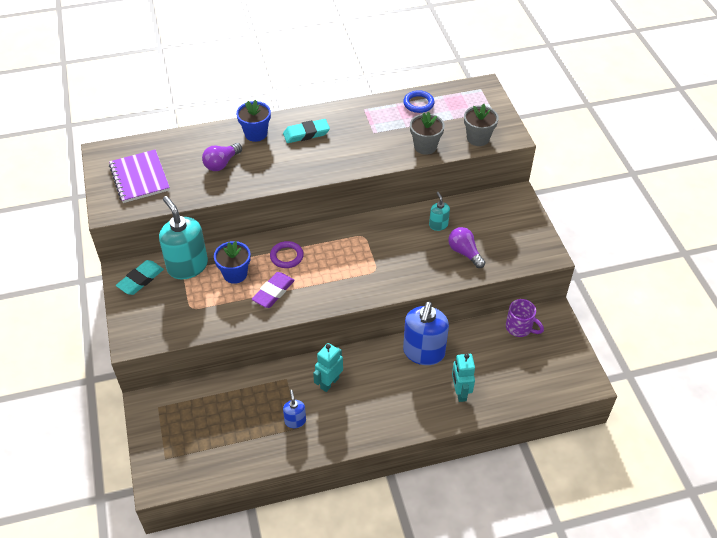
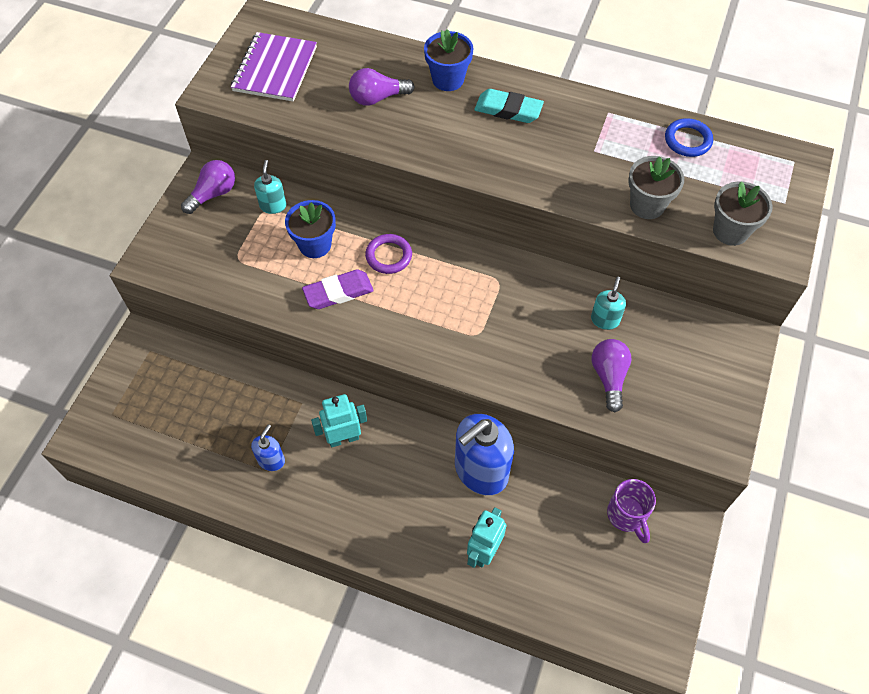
camera: 35 degrees right, 10 degrees up
turquoise eraser [116,260,164,295] -> purple light bulb [181,160,235,214]
turquoise soap dispenser [159,196,208,279] -> turquoise soap dispenser [254,160,286,214], size x0.48

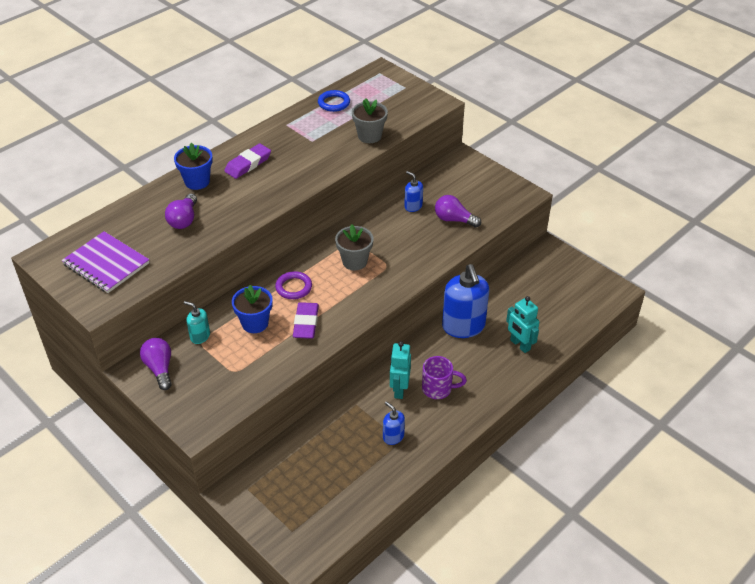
camera: 65 degrees left, 15 degrees down
turquoise eraser [474,89,544,123] -> purple eraser [224,143,271,179]
turquoise soap dispenser [591,276,626,330] -> blue soap dispenser [404,171,423,212]
purple mug [607,479,656,543] -> purple mug moved to [422,356,467,399]
grey flower pot [713,181,773,246] -> grey flower pot moved to [335,224,373,270]

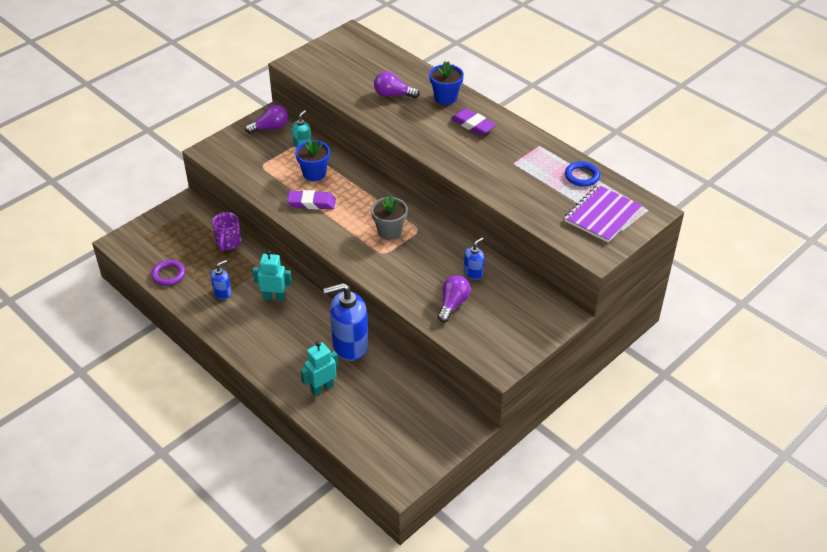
camera: 90 degrees right, 0 degrees up
purple notebook [61,231,149,293] -> purple notebook moved to [564,185,642,243]
purple ring [275,271,312,299] -> purple ring moved to [151,260,185,286]
grey flower pot [352,98,388,143] -> none
purple mug [422,356,467,399] -> purple mug moved to [212,212,242,252]

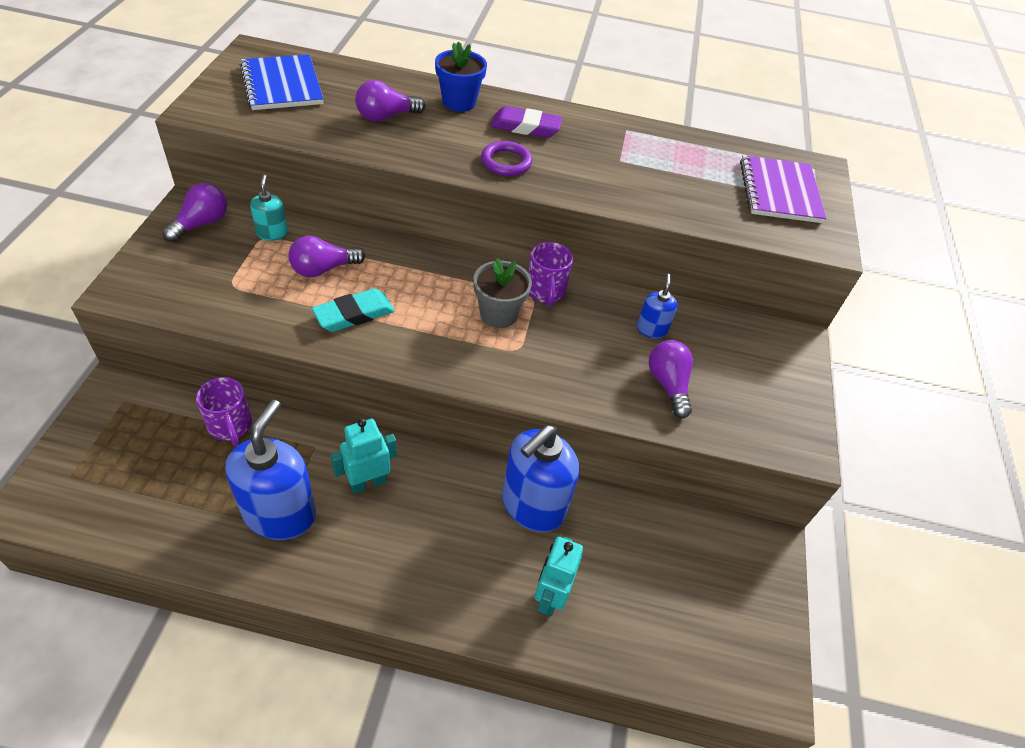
camera: 40 degrees left, 5 degrees up
purple ring [151,260,185,286] -> purple ring moved to [481,141,532,176]
blue soap dispenser [211,260,231,299] -> blue soap dispenser [225,400,316,540], size x2.07
purple eraser [287,190,336,210] -> turquoise eraser [312,288,395,332]
blue flower pot [295,139,330,181] -> purple light bulb [288,236,365,277]
blue ring [565,161,600,187] -> none
none -> blue notebook [239,54,324,110]
none -> purple mug [528,242,573,306]

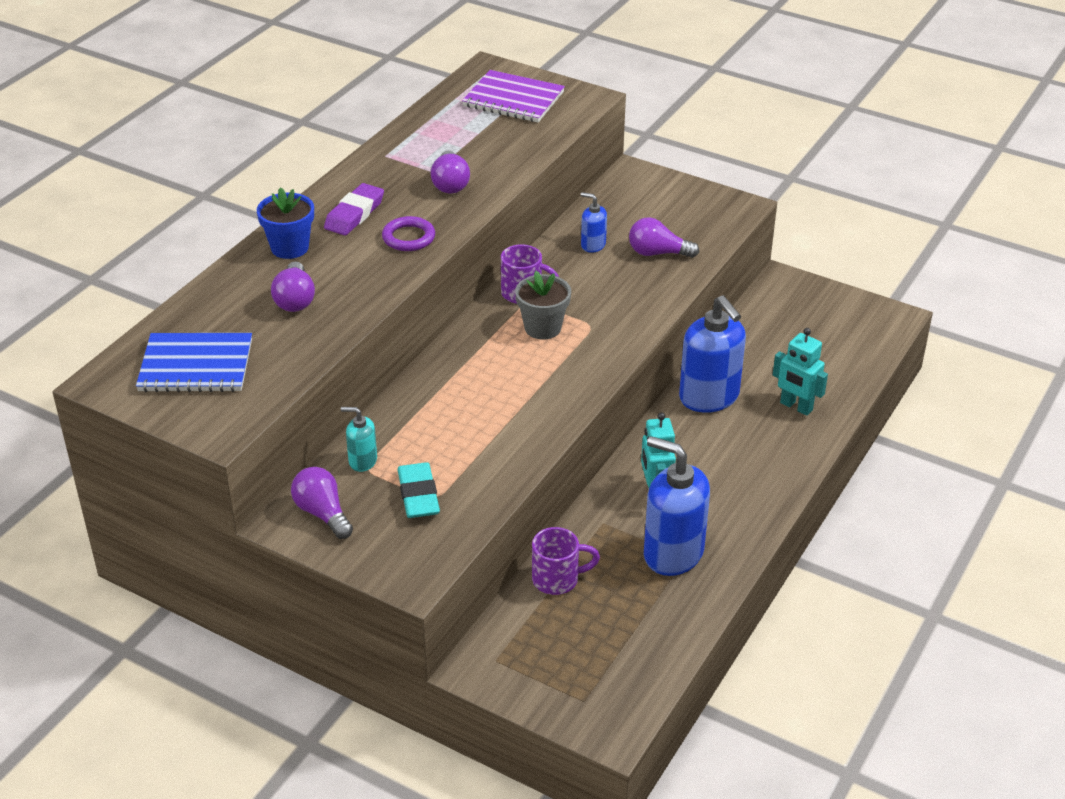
camera: 65 degrees left, 10 degrees down
purple light bulb [288,236,365,277] -> purple light bulb moved to [431,151,470,194]
turquoise eraser [312,288,395,332] -> turquoise eraser moved to [398,462,440,518]

